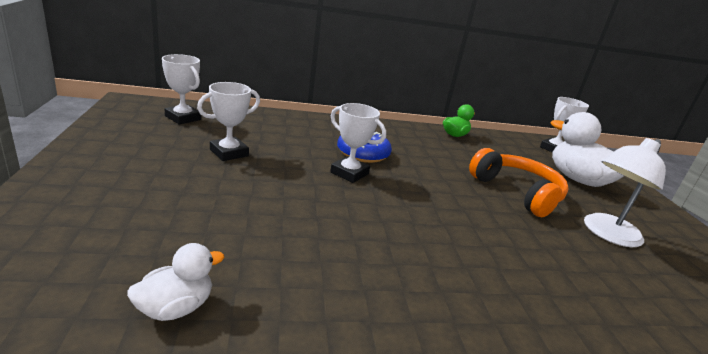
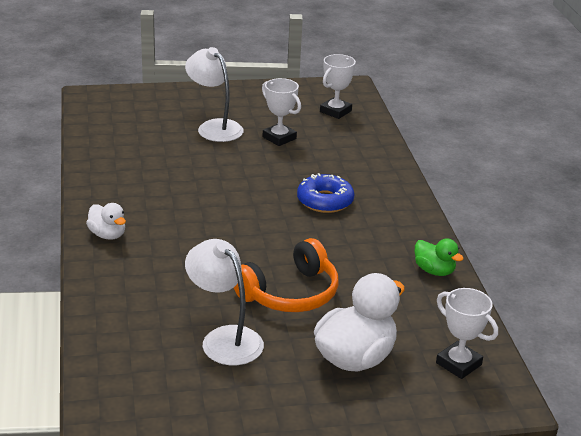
camera: 90 degrees right, 5 degrees up
white duck [127,243,225,321] -> white duck moved to [86,203,126,240]
white trophy [330,103,386,183] -> none
none -> white lamp [185,47,244,142]

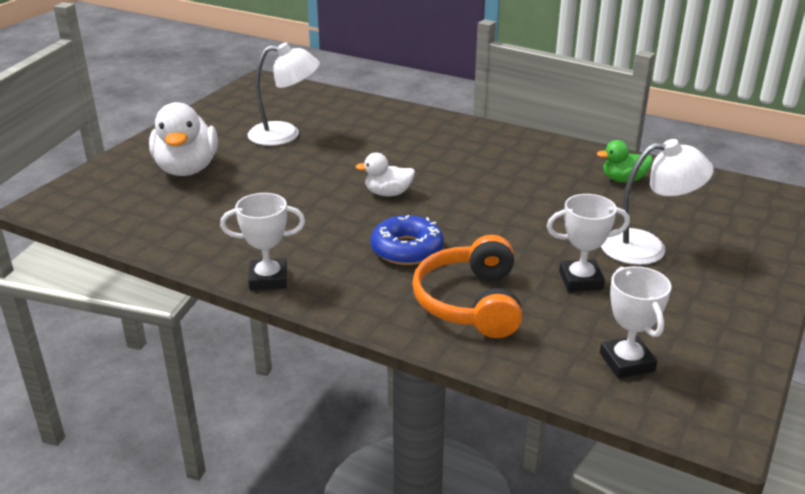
camera: 130 degrees right, 0 degrees up
white duck [86,203,126,240] -> white duck moved to [356,153,415,196]
orange headphones [234,238,339,312] -> orange headphones moved to [412,235,522,338]
green duck [415,238,464,276] -> green duck moved to [597,140,653,182]
white trophy [436,288,498,379] -> white trophy moved to [220,193,305,290]

